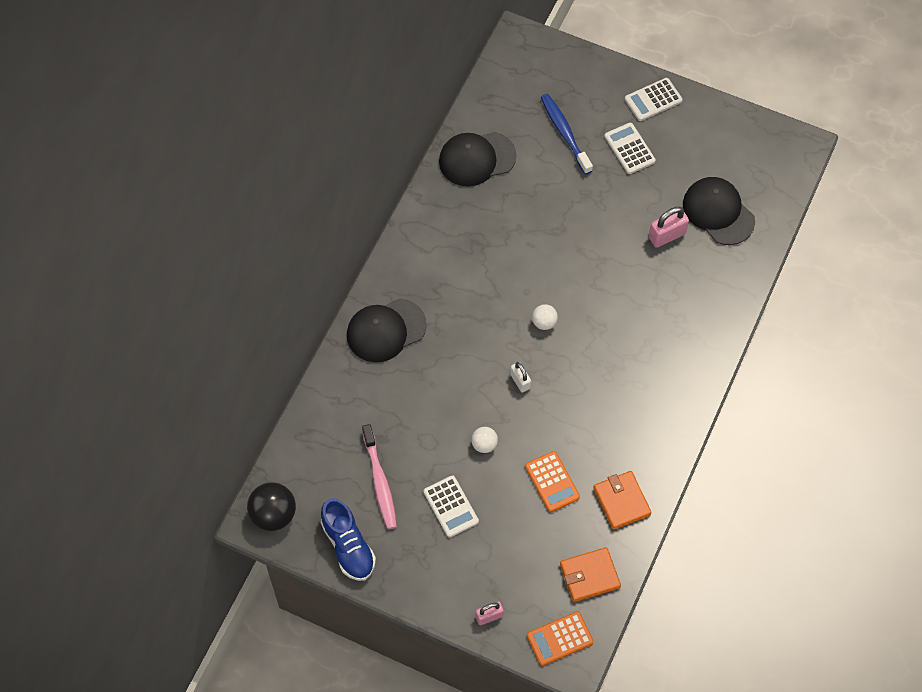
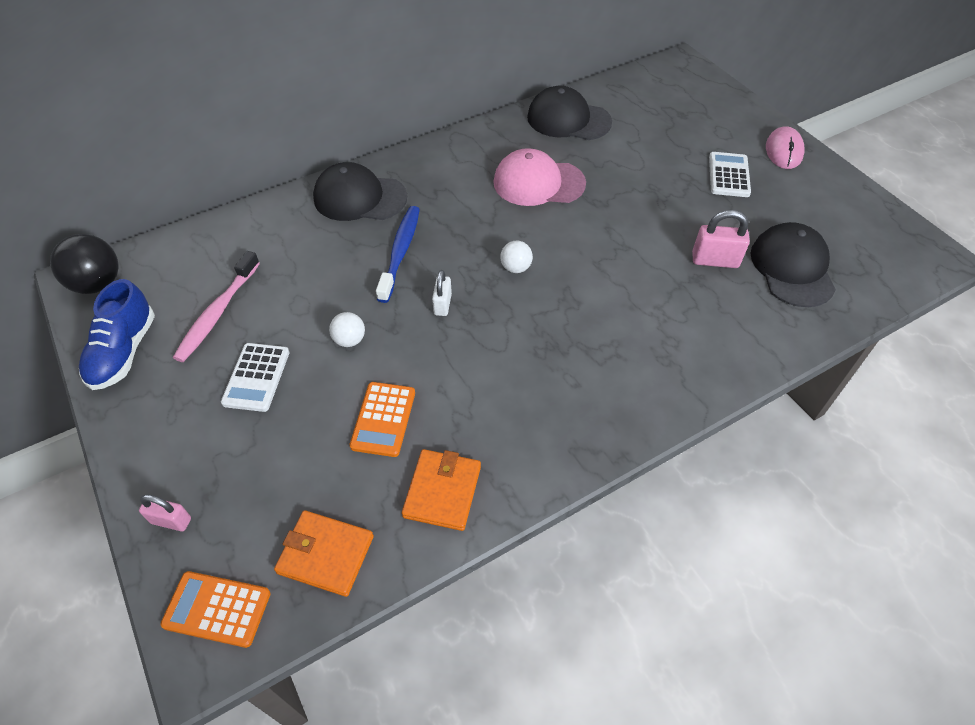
camera: 35 degrees right, 10 degrees down
blue toothbrush [541,94,593,174] -> blue toothbrush moved to [376,206,420,303]
white calculator [625,78,683,121] -> pink mouse [766,126,805,169]
none -> pink cap [493,148,586,206]

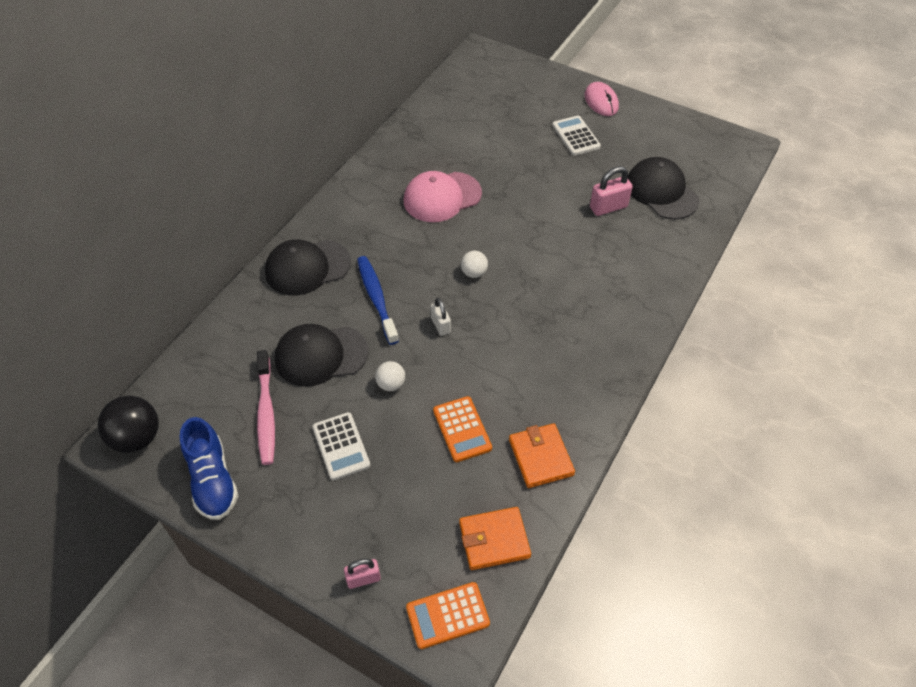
camera: 30 degrees left, 0 degrees up
black cap [527,86,612,140] -> black cap moved to [275,324,368,387]

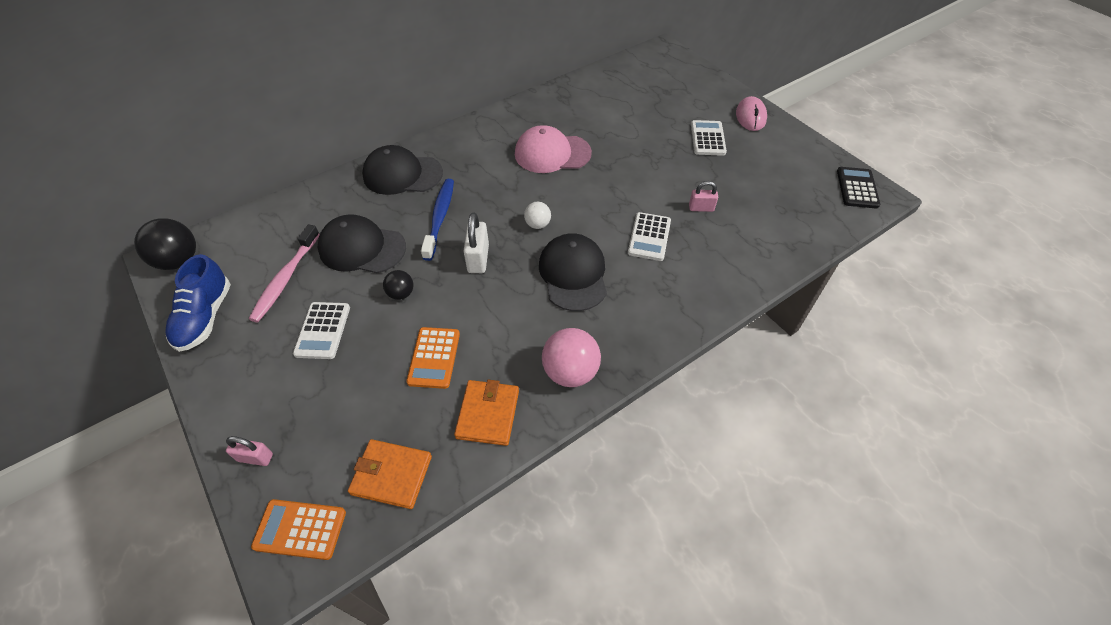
camera: 25 degrees right, 0 degrees up
white ball [375,361,405,391] -> black ball [383,270,414,300]
white padlock [430,298,451,336] -> white padlock [464,212,489,273], size x1.53
pink padlock [590,166,633,216] -> pink padlock [689,181,718,212], size x0.65
black cap [628,157,699,219] -> black cap moved to [539,233,607,311]
none -> pink ball [542,328,601,387]
none -> white calculator [628,212,671,261]
none -> black calculator [837,167,880,208]

